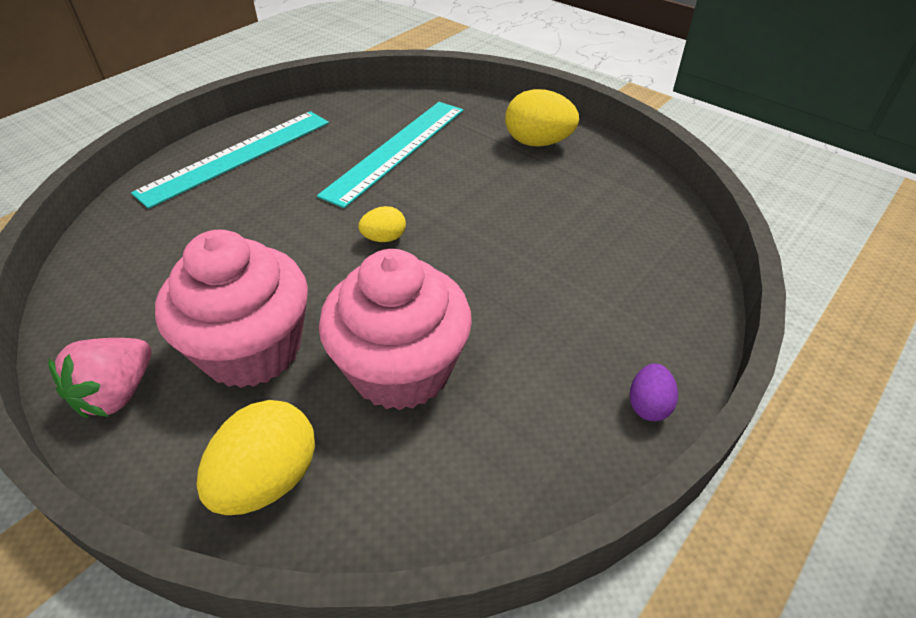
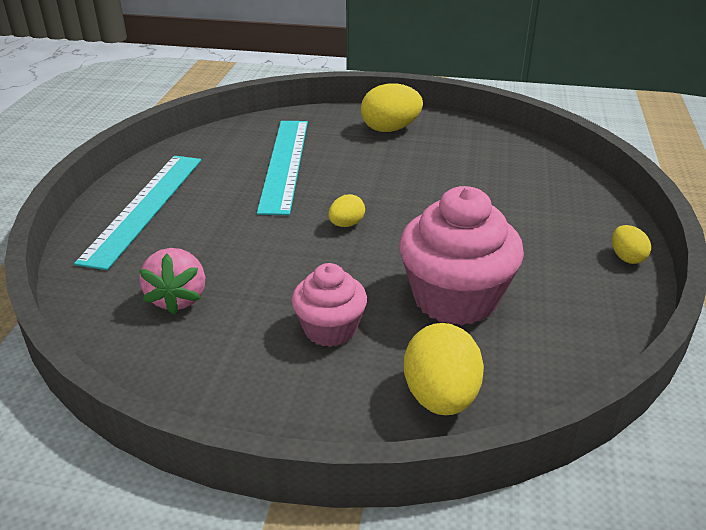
camera: 30 degrees left, 10 degrees down
pink strawberry [48,338,151,418] -> pink strawberry moved to [139,248,205,315]
pink cupcake [155,229,308,388] -> pink cupcake [292,263,367,347], size x0.59
purple egg [630,364,678,421] -> yellow egg [612,225,651,264]

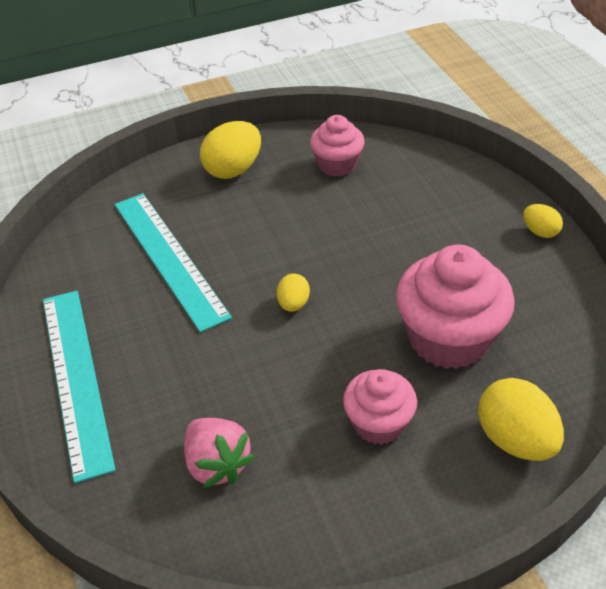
camera: 30 degrees left, 10 degrees up
none -> pink cupcake [310,115,365,177]

